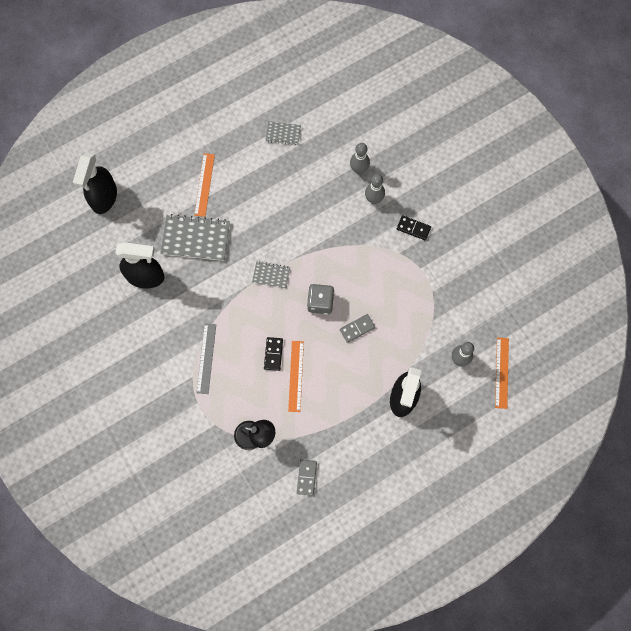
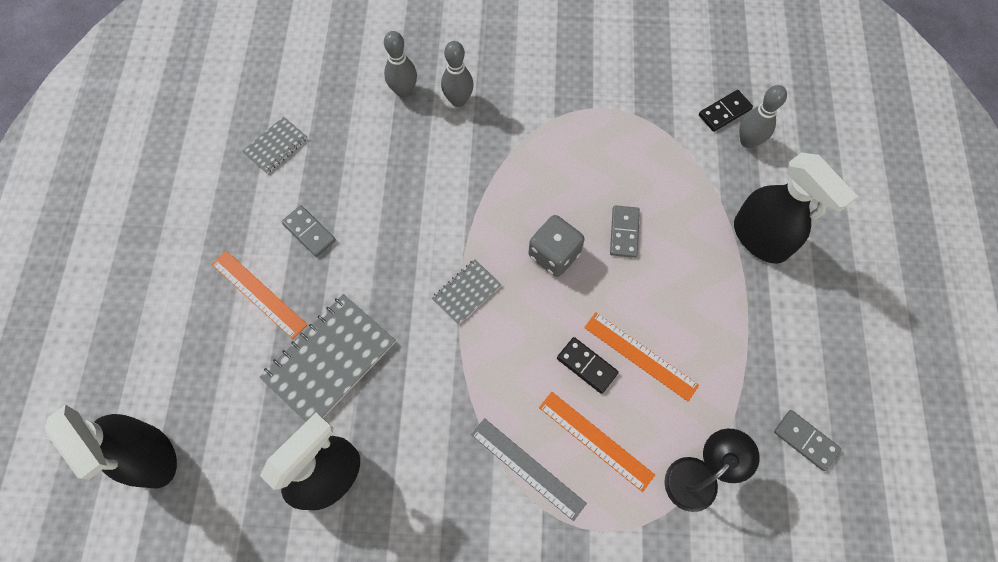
camera: 55 degrees left, 5 degrees down
black domino [397,215,431,240] -> black domino moved to [699,90,753,132]
orange ruler [495,337,509,409] -> orange ruler moved to [539,392,655,492]
none -> grey domino [281,205,336,257]

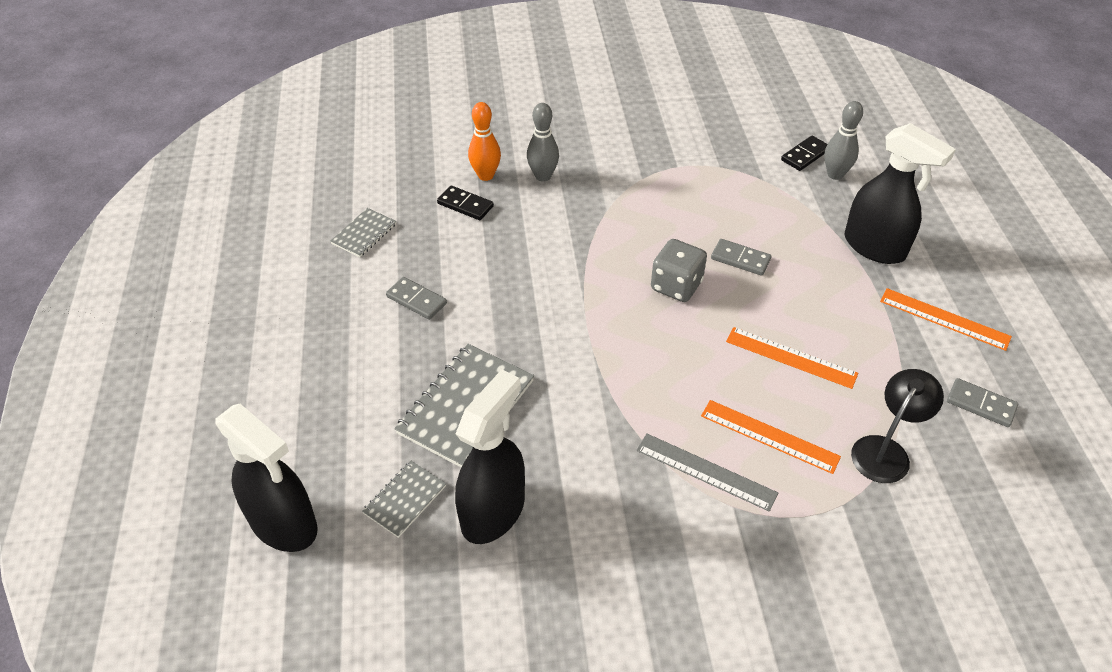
camera: 10 degrees left, 20 degrees down
orange ruler [212,251,307,339] -> orange ruler moved to [880,288,1012,351]
grey bowling pin [384,31,417,98] -> orange bowling pin [468,102,501,181]
grey notebook [432,259,502,325] -> grey notebook moved to [362,461,446,538]
black domino [557,337,619,394] -> black domino moved to [437,186,494,220]
grey domino [610,205,640,258] -> grey domino turned 60 degrees counterclockwise [711,239,771,276]

